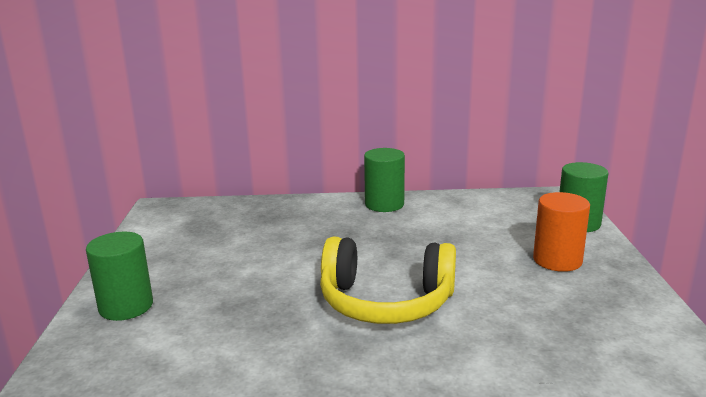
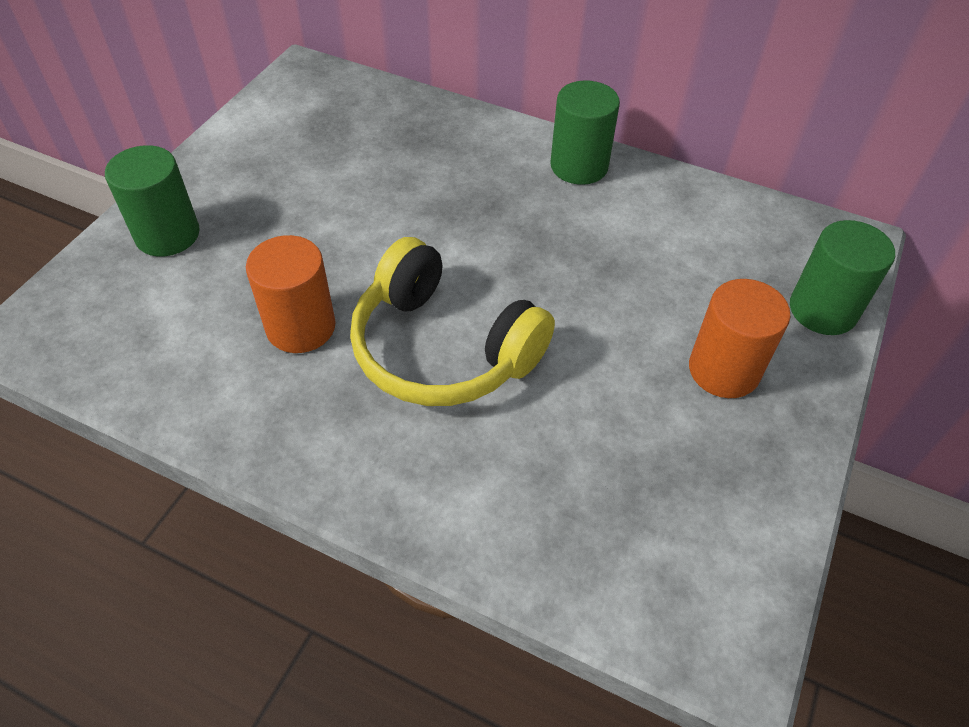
camera: 25 degrees right, 30 degrees up
none -> orange cylinder [246,235,336,353]

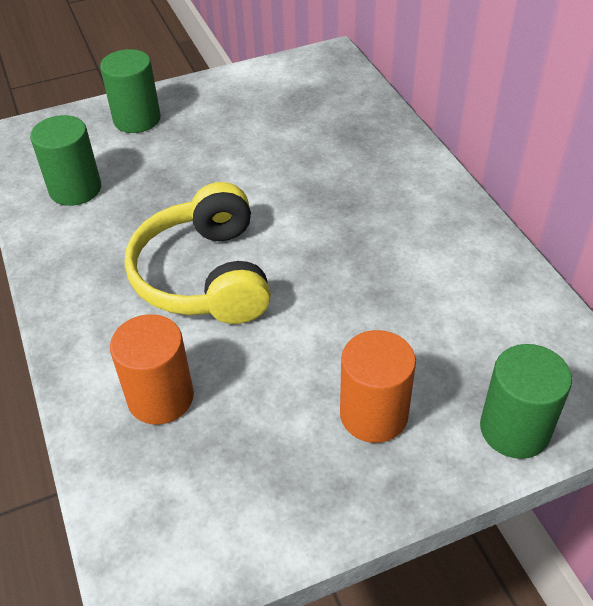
camera: 45 degrees right, 5 degrees down
orange cylinder [246,235,336,353] -> orange cylinder moved to [110,314,194,425]
green cylinder [551,80,620,185] -> green cylinder moved to [30,115,101,206]

